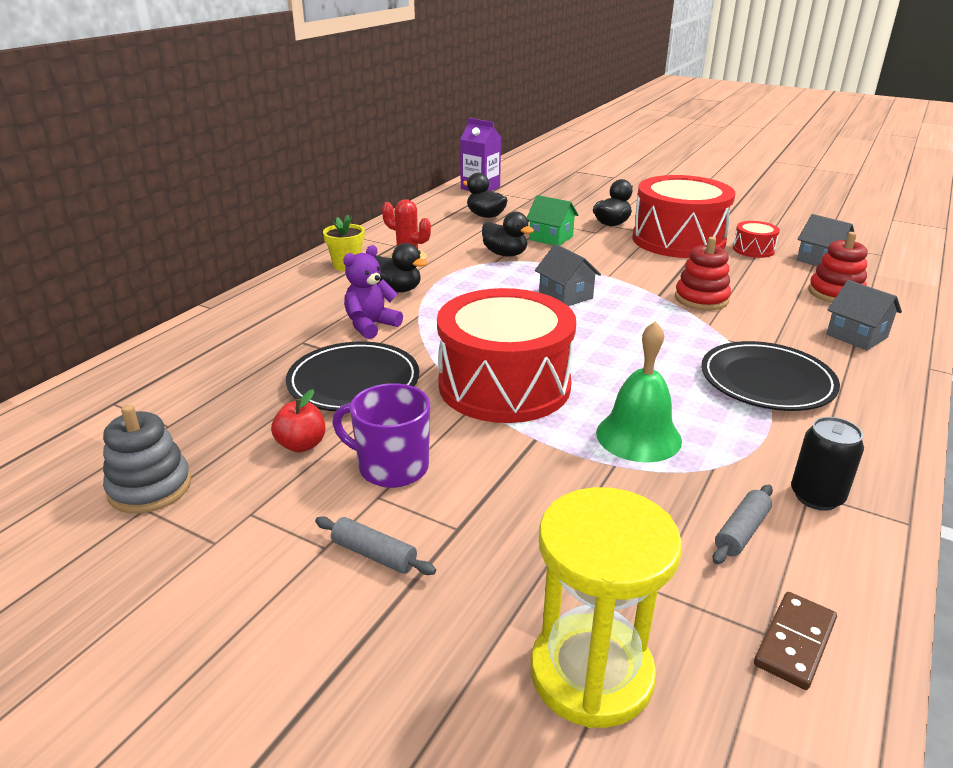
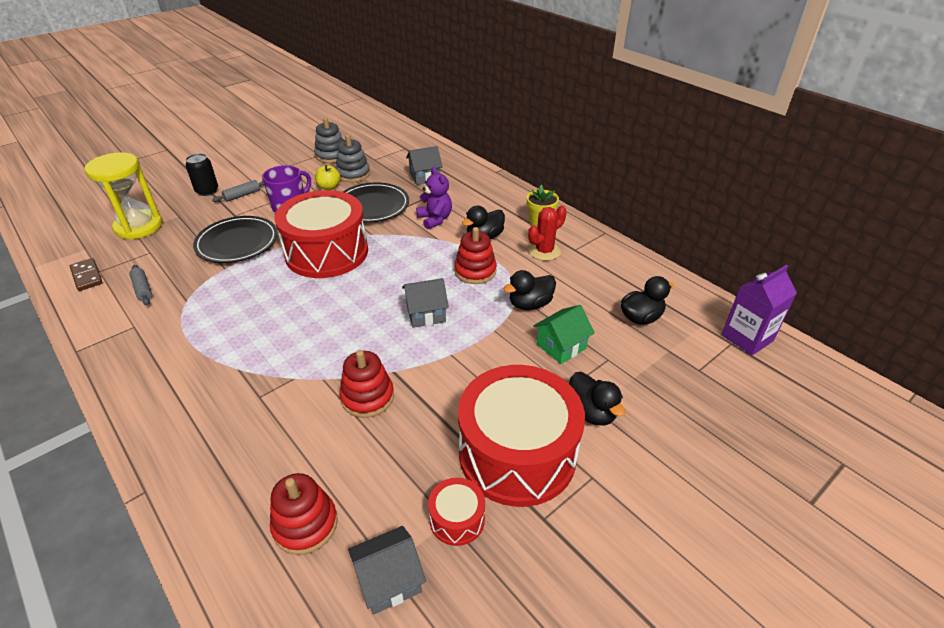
camera: 110 degrees right, 10 degrees up
red apple [271,389,326,452] -> yellow apple [315,165,341,190]
green bell [596,321,682,463] -> none
black plate [701,341,840,411] -> black plate moved to [193,216,278,263]
black can [791,417,864,511] -> black can moved to [186,153,218,196]
grey house [826,280,902,350] -> grey house moved to [406,146,443,185]
none -> grey stacking toy [335,135,370,182]
none -> red stacking toy [454,227,497,284]

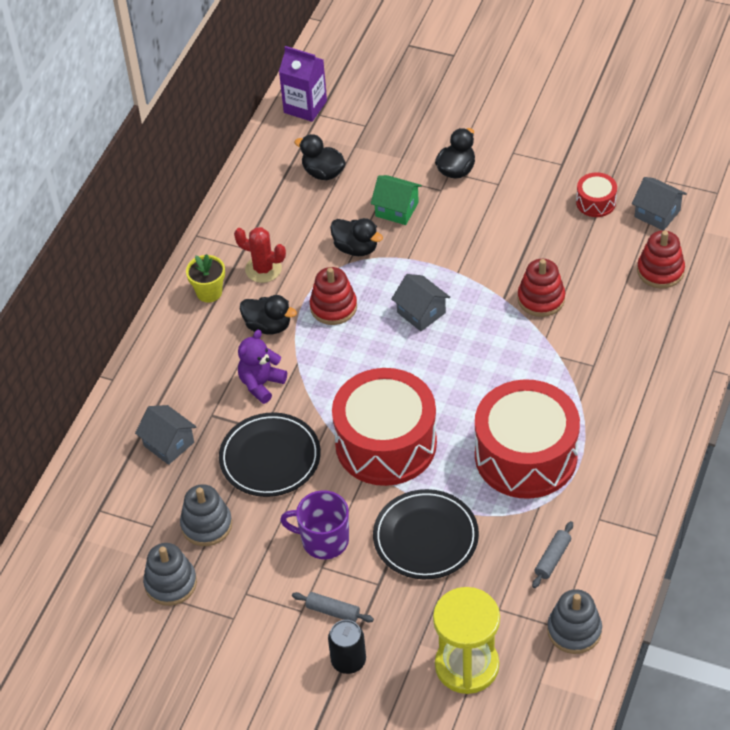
camera: 115 degrees left, 10 degrees up
brown domino [70,258,103,291] -> grey stacking toy [547,589,602,654]
yellow apple [315,165,341,190] -> none
red drum [458,365,585,507] -> red drum moved to [475,379,580,499]

